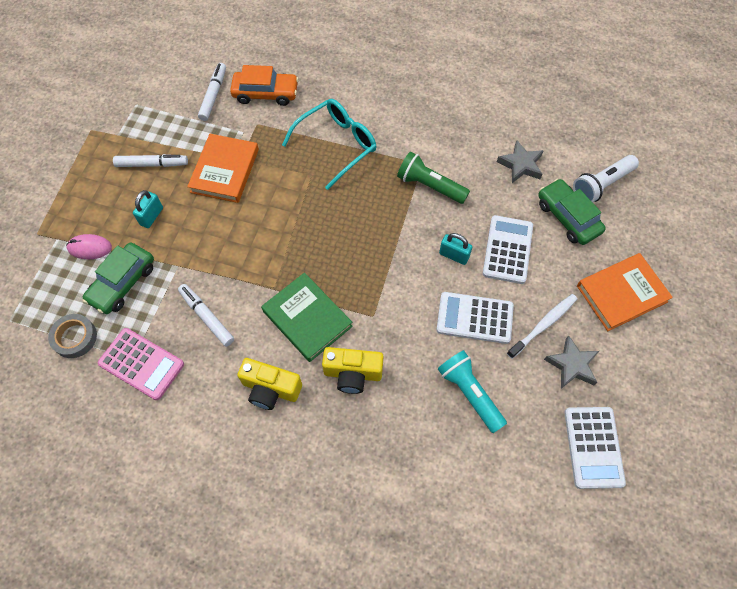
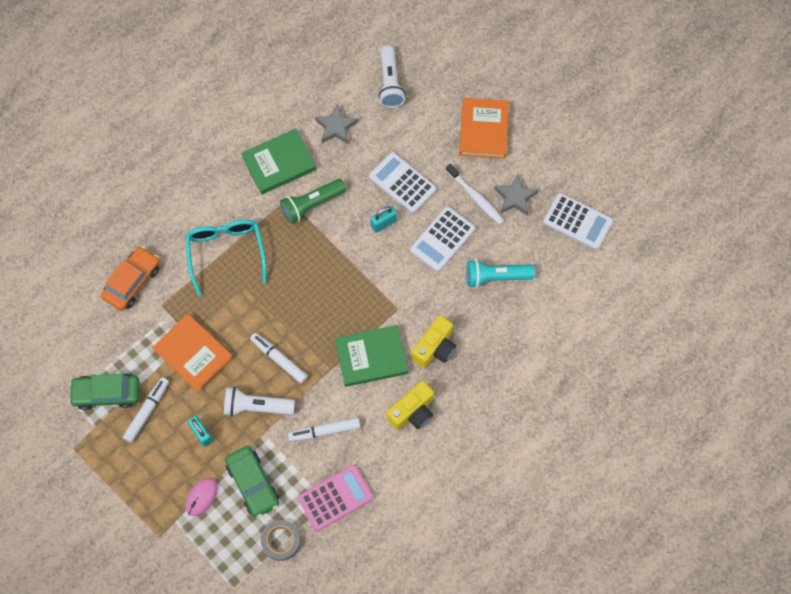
camera: 60 degrees left, 5 degrees up
white marker [198,63,226,121] -> white marker moved to [250,333,308,384]
white toothbrush [507,294,577,359] -> white toothbrush turned 150 degrees clockwise [446,164,504,225]
green car [538,179,606,245] -> green car moved to [69,374,139,410]
none -> white flashlight [224,387,295,417]
none -> green book [241,129,316,195]

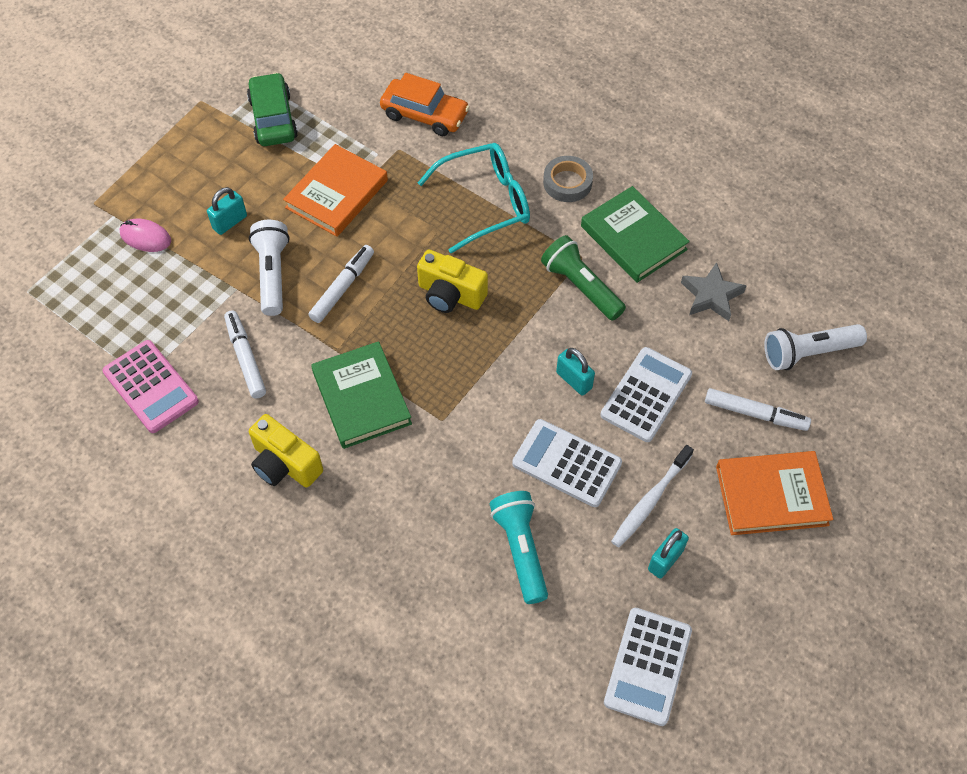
camera: 80 degrees right, 10 degrees down
white marker [123,377,169,443] -> white marker moved to [705,388,811,431]
green car [225,446,279,518] -> none
grey tape [261,520,301,561] -> grey tape moved to [543,156,593,202]
yellow camera [412,315,456,368] -> yellow camera moved to [417,249,488,313]
grey star [494,174,538,216] -> turquoise padlock [648,528,689,579]

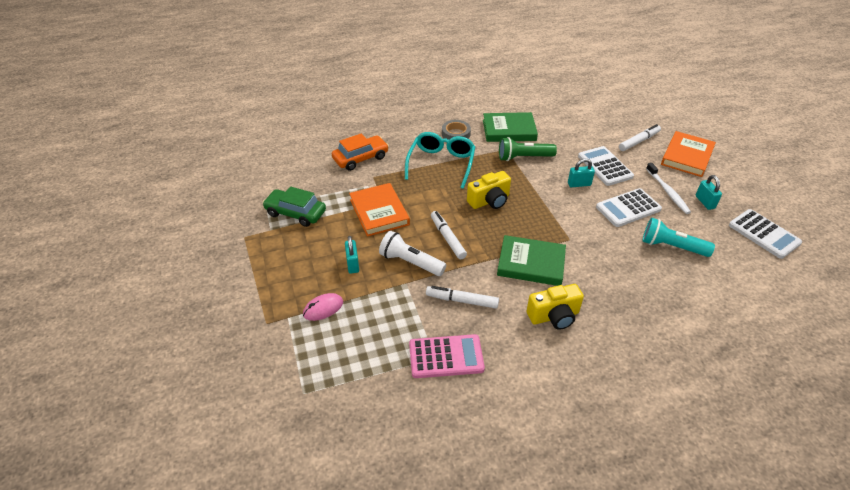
camera: 55 degrees left, 15 degrees down
grey star [681,262,747,321] -> none
white flashlight [764,324,867,370] -> none

